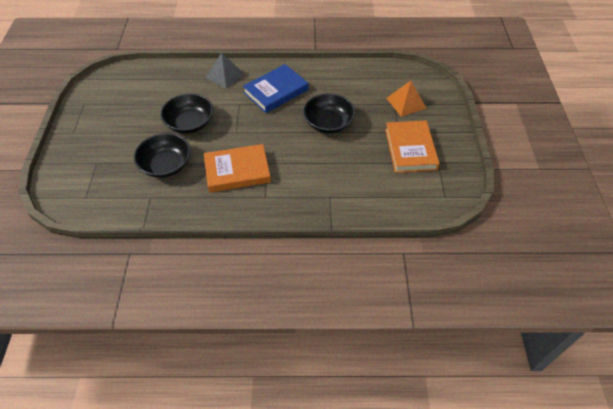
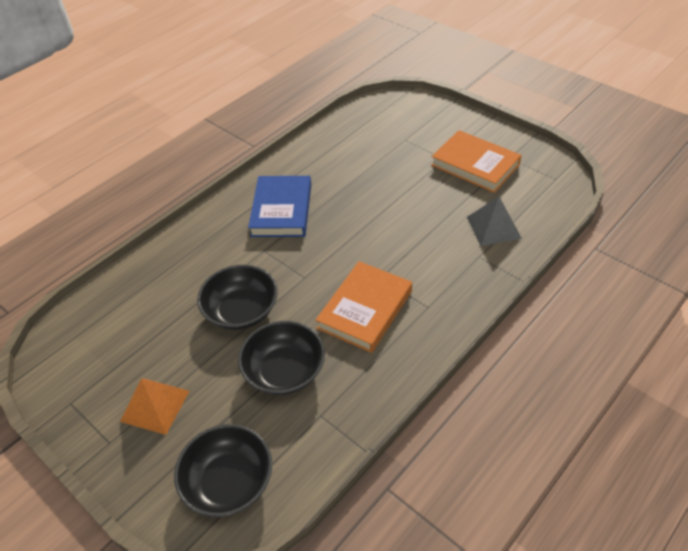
camera: 45 degrees left, 5 degrees down
grey pyramid [205,53,245,89] -> grey pyramid moved to [467,197,522,246]
black bowl [303,93,355,133] -> black bowl moved to [174,424,272,517]
orange pyramid [387,81,426,117] -> orange pyramid moved to [120,378,189,435]

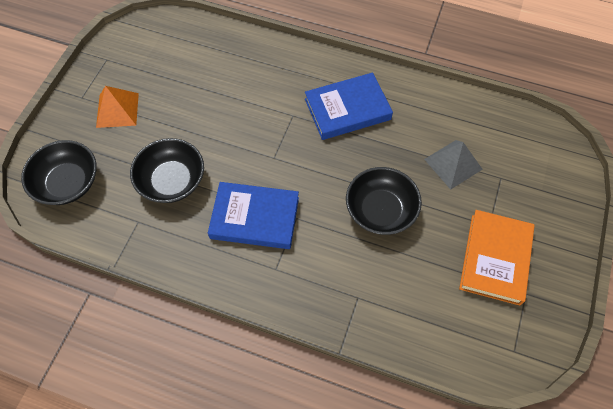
camera: 65 degrees right, 15 degrees up
black bowl [197,265,278,330] -> black bowl moved to [346,167,422,235]
orange book [316,261,412,353] -> blue book [208,182,299,249]
grey pyramid [467,197,522,246] -> grey pyramid moved to [424,140,483,190]

